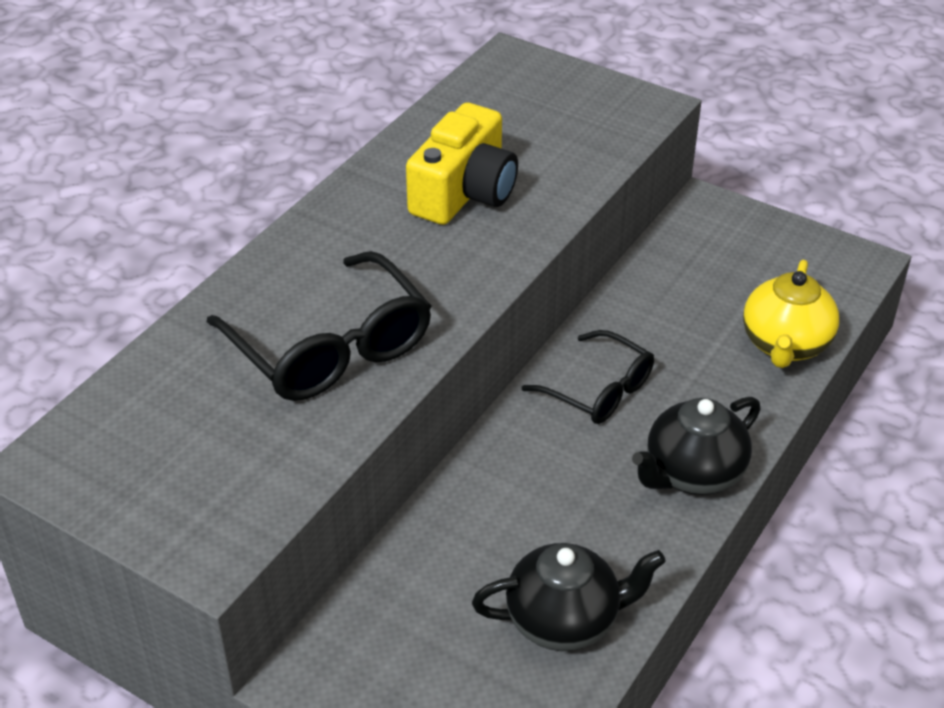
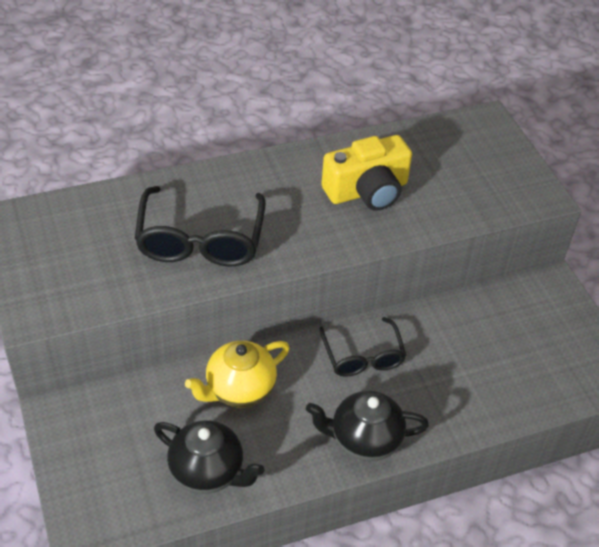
camera: 35 degrees right, 5 degrees up
yellow teapot [743,260,839,368] -> yellow teapot moved to [185,341,290,407]

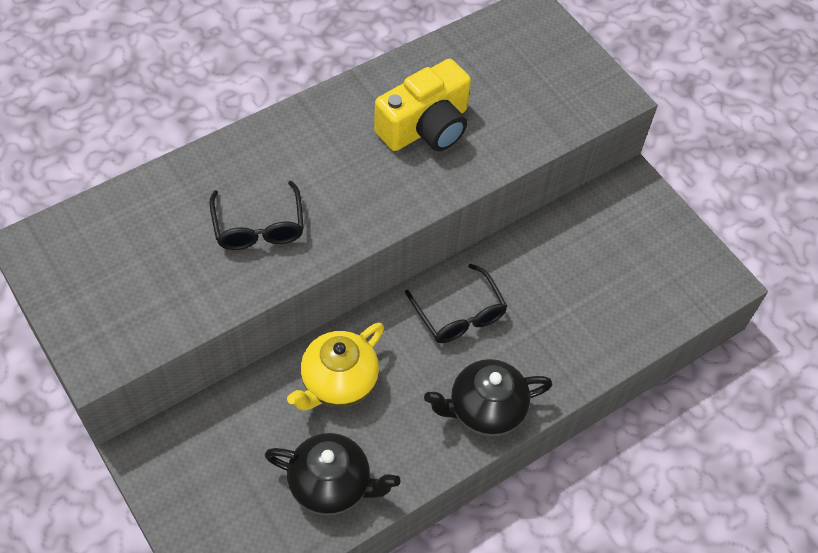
camera: 15 degrees left, 10 degrees up
black glasses [135,186,266,266] -> black glasses [209,181,304,250], size x0.63

